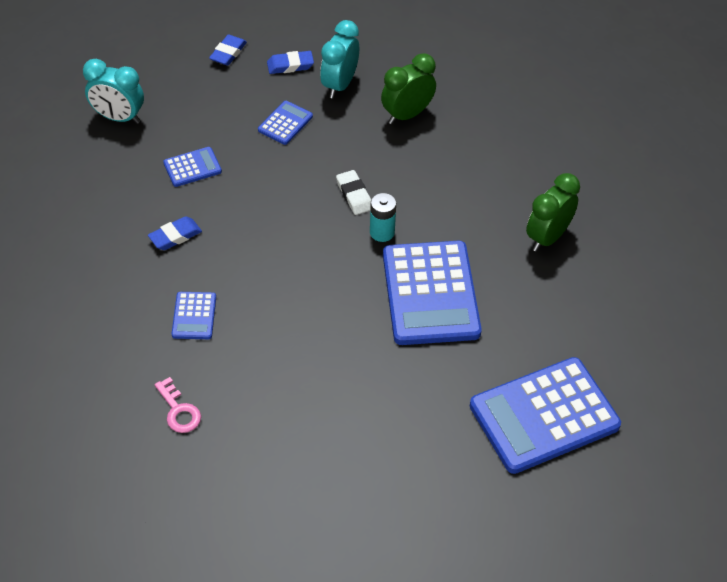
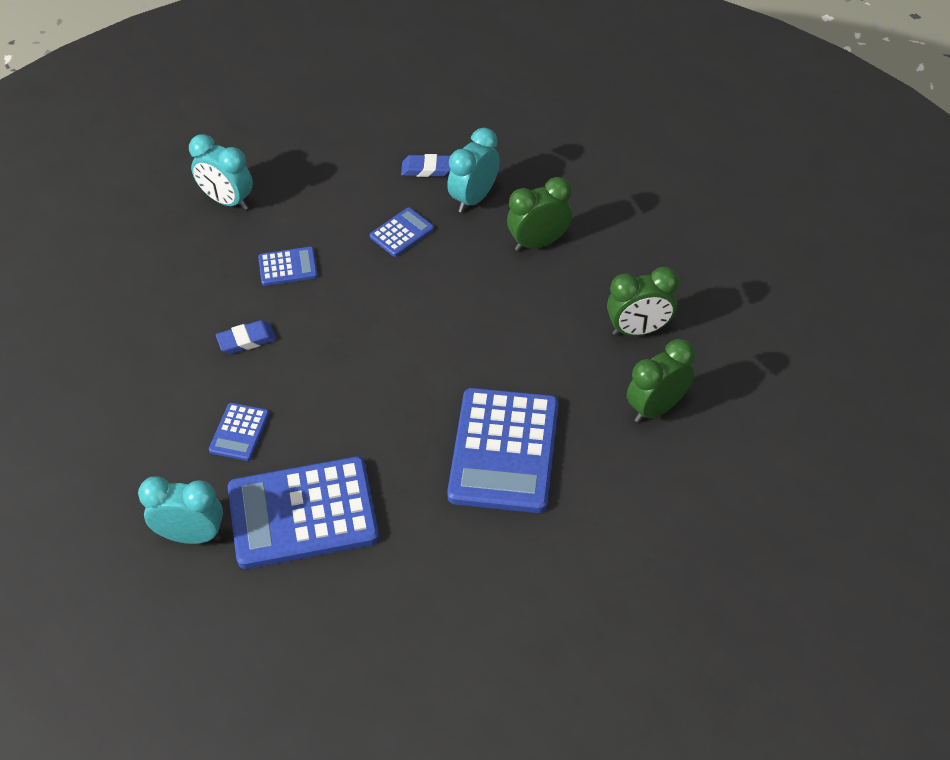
camera: 15 degrees right, 0 degrees up
pink key [155,377,201,433] -> turquoise clock [138,476,223,544]
blue eraser [209,35,247,66] -> none
white eraser [336,170,371,215] -> none
turquoise battery [370,193,396,242] -> none
blue calculator [470,357,621,474] -> blue calculator moved to [228,457,379,569]
none -> green clock [607,267,679,336]

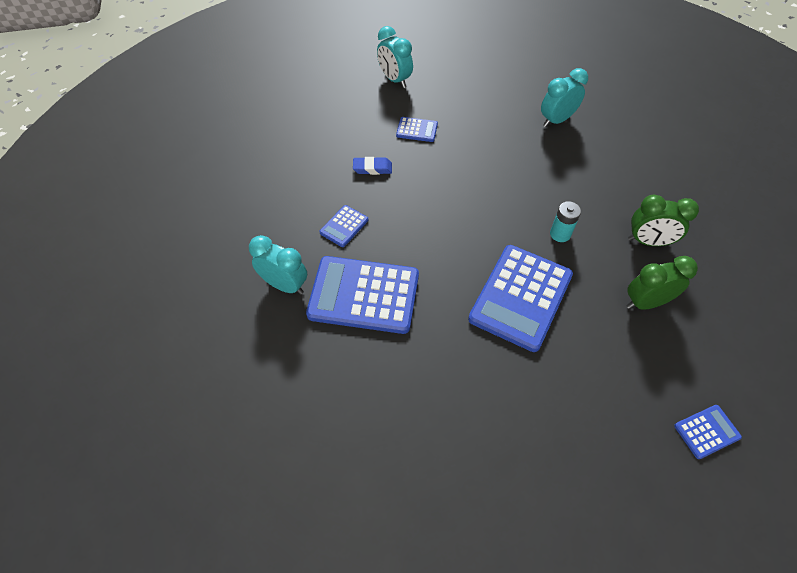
camera: 20 degrees right, 5 degrees up
blue calculator [370,208,434,257] -> blue calculator moved to [674,405,742,459]
blue eraser [401,154,451,177] -> none
green clock [507,177,572,251] -> none
none -> turquoise battery [550,201,581,242]

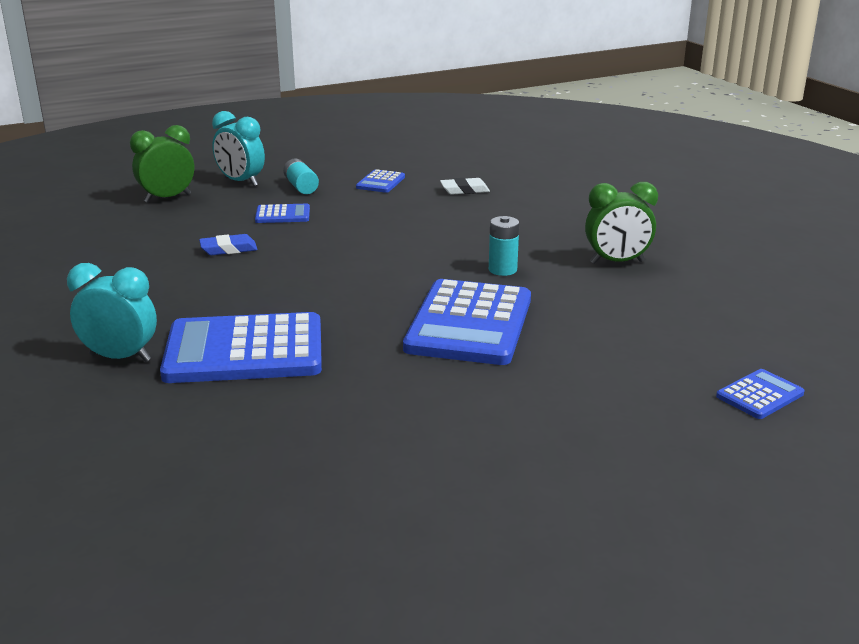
camera: 15 degrees left, 30 degrees down
blue calculator [319,205,368,247] -> blue calculator moved to [356,169,405,193]
turquoise clock [541,68,588,127] -> white eraser [440,178,490,195]
green clock [626,256,698,310] -> green clock moved to [130,125,194,203]
none -> turquoise battery [283,158,319,194]

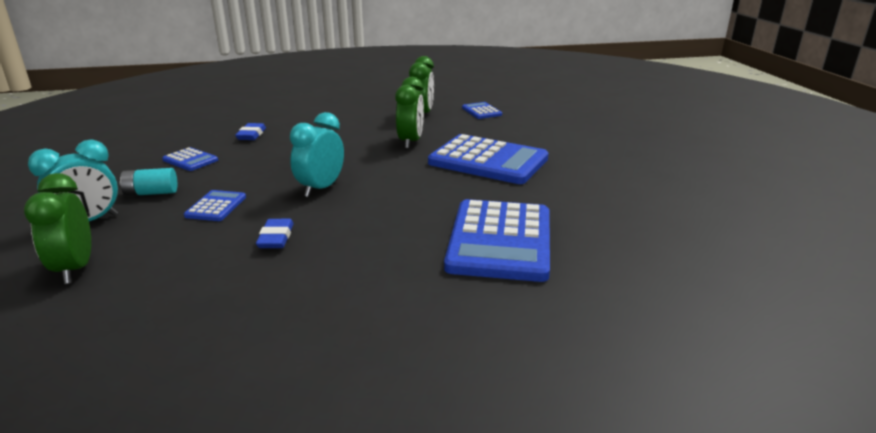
camera: 75 degrees left, 0 degrees up
turquoise clock [67,263,157,362] -> turquoise clock moved to [290,112,344,197]
white eraser [440,178,490,195] -> blue eraser [235,123,266,140]
turquoise battery [489,216,519,276] -> green clock [395,77,424,149]
blue calculator [716,369,804,419] -> blue calculator moved to [462,102,502,119]

